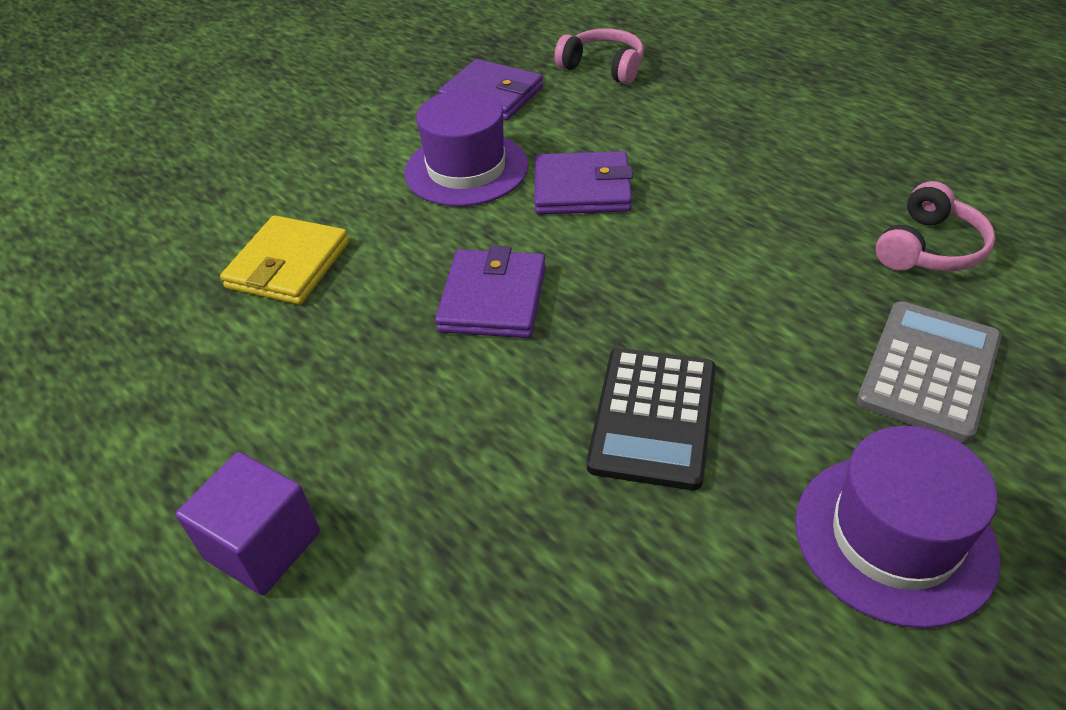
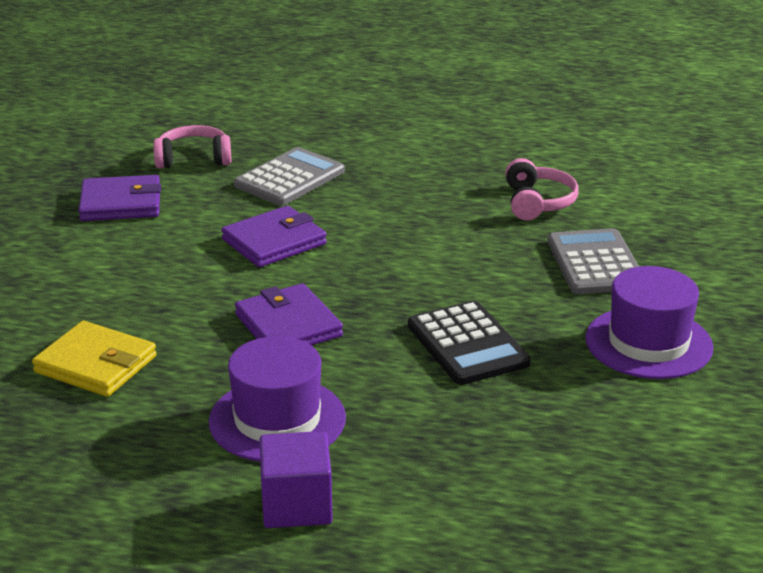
camera: 40 degrees left, 15 degrees down
yellow wallet [220,215,349,305] -> yellow wallet turned 45 degrees counterclockwise [32,321,157,397]
purple hat [405,90,529,206] -> purple hat moved to [209,336,346,462]
none -> grey calculator [234,147,345,206]

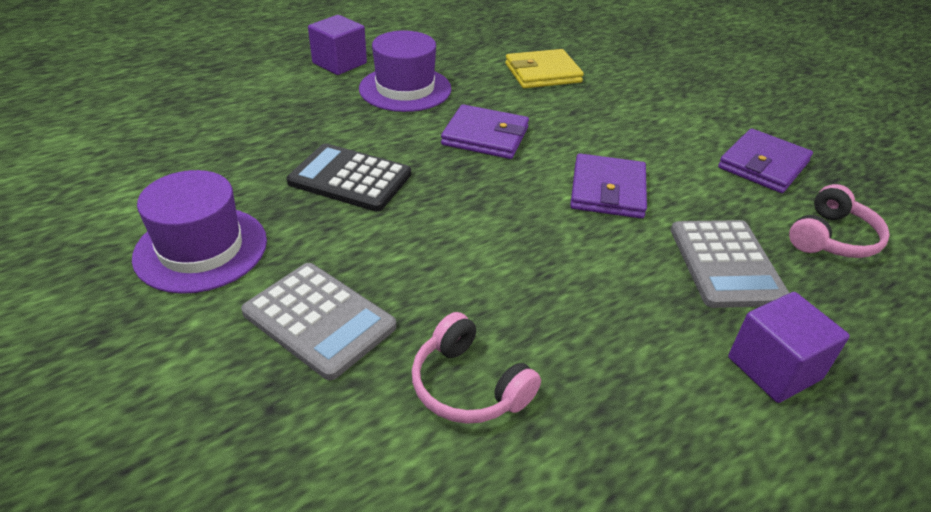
camera: 135 degrees right, 10 degrees up
none -> purple cube [728,292,850,403]

